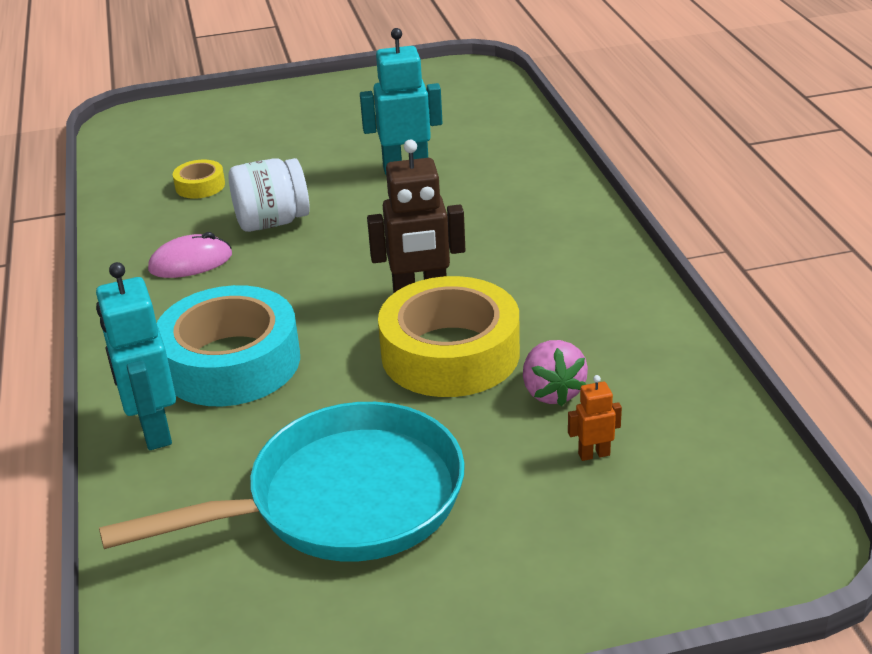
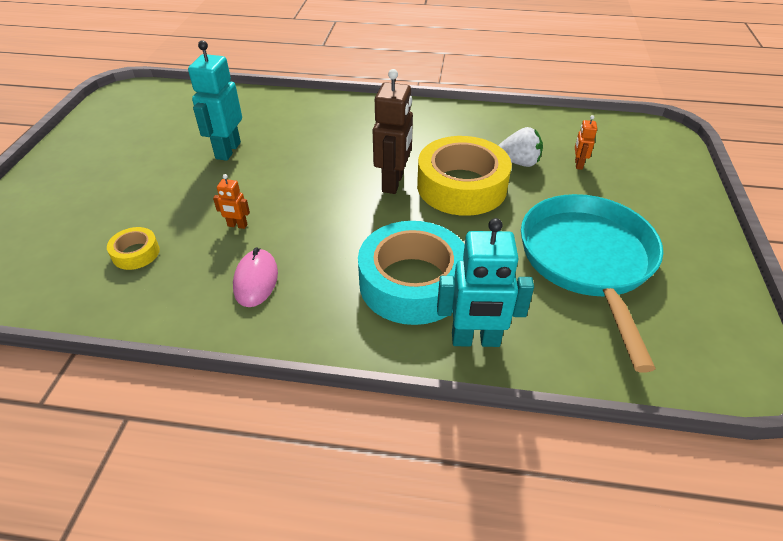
camera: 70 degrees left, 10 degrees up
white jar [229,158,310,232] -> orange robot [213,174,250,229]
pink strawberry [523,340,588,406] -> white strawberry [498,127,543,167]

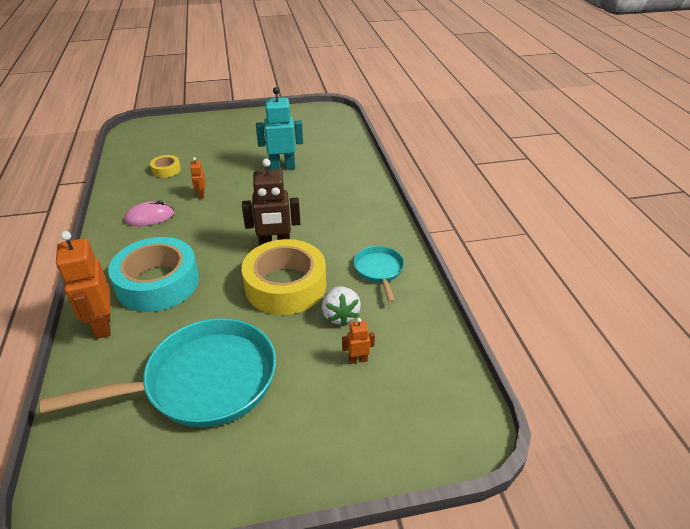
camera: 70 degrees right, 5 degrees down
turquoise robot [437,218,534,347] -> orange robot [56,231,111,339]
none -> turquoise pan [353,246,404,303]

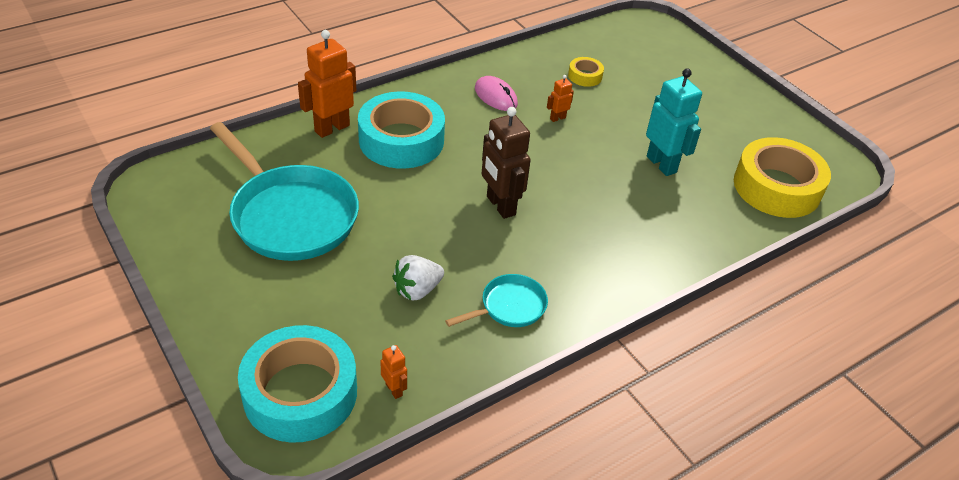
camera: 65 degrees right, 5 degrees up
yellow tape [242,239,326,315] -> yellow tape moved to [734,137,831,218]
orange robot [342,318,375,364] -> orange robot moved to [380,345,407,399]
none -> turquoise tape [238,325,357,443]

